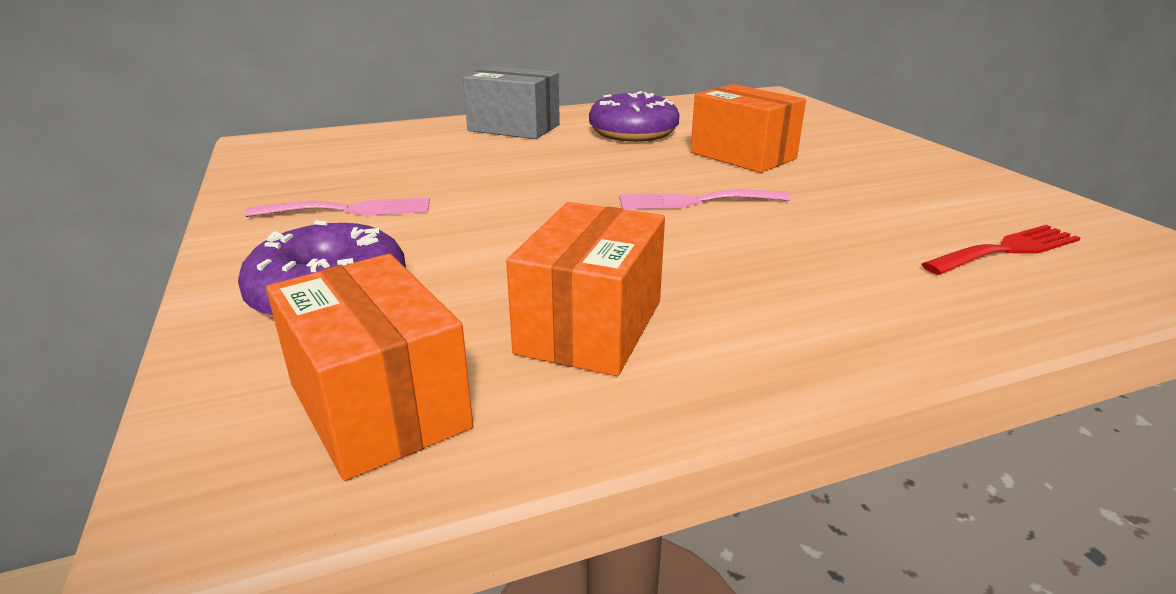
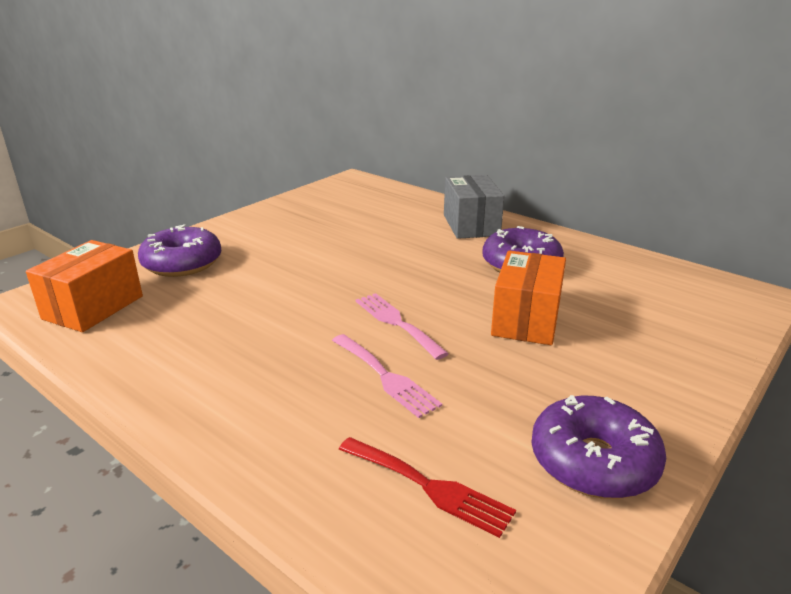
camera: 60 degrees right, 0 degrees up
pink fork [245,197,430,217] -> pink fork moved to [332,334,442,418]
orange box [506,202,665,376] -> none
none -> purple donut [531,395,666,499]

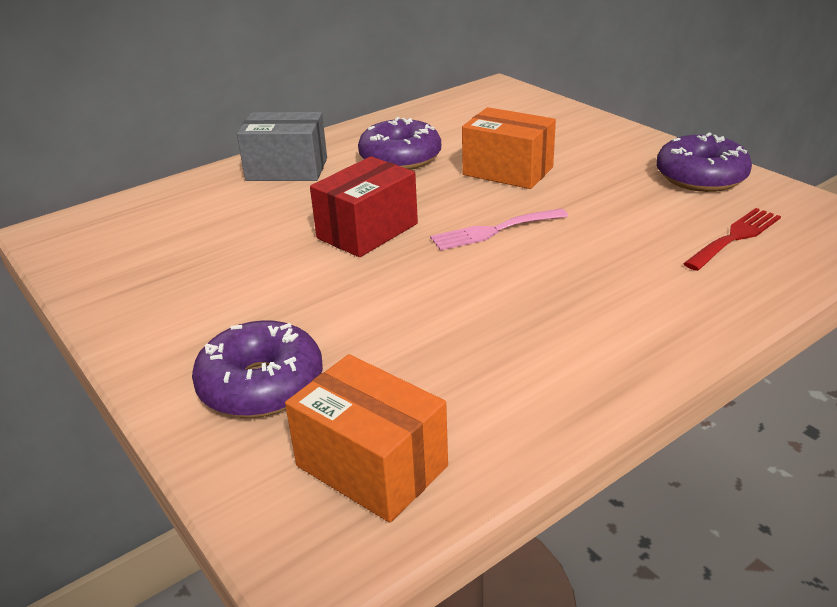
camera: 75 degrees left, 5 degrees up
pink fork [332,334,442,418] -> none
none -> red box [310,156,418,257]

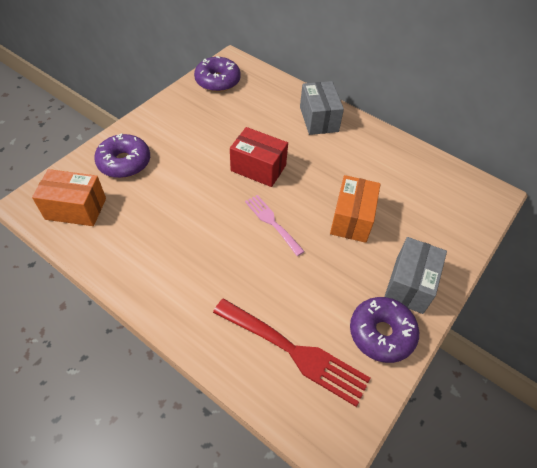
camera: 70 degrees right, 20 degrees up
orange box [285,354,448,523] -> orange box turned 75 degrees clockwise [32,169,106,226]
purple donut [358,117,441,170] -> purple donut moved to [194,56,241,92]
red fork [683,208,781,271] -> red fork [213,298,371,407], size x1.68
none -> grey box [384,237,447,314]

